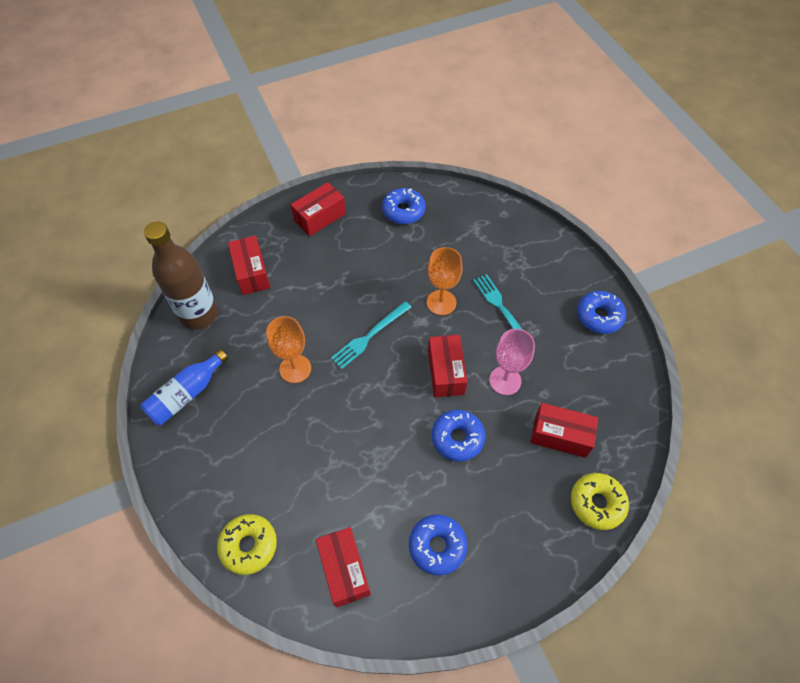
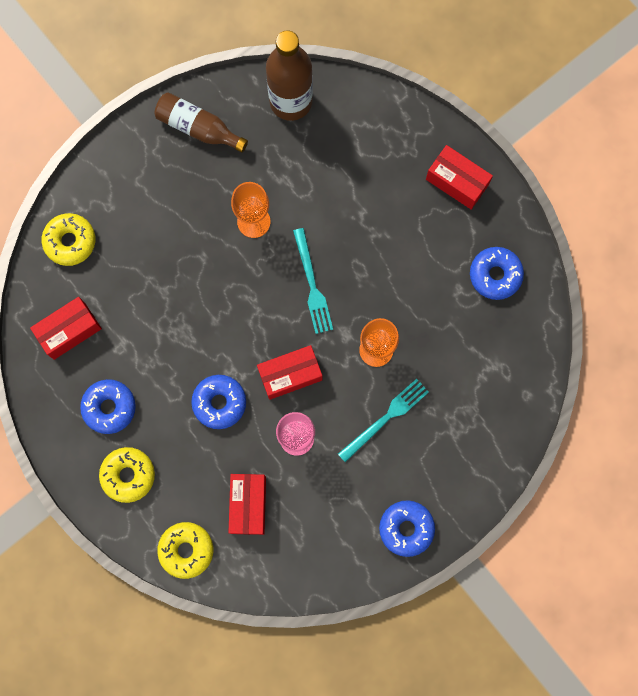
camera: 75 degrees right, 20 degrees up
blue bottle [140,349,228,426] -> brown bottle [154,92,248,153]
red box [228,236,270,295] -> none
turquoise fork [331,301,411,369] -> turquoise fork turned 135 degrees counterclockwise [293,228,333,334]
none -> yellow donut [99,447,155,503]

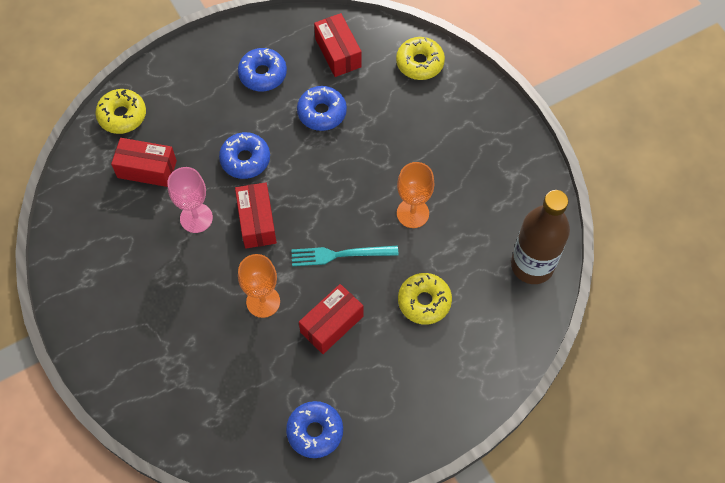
camera: 100 degrees right, 15 degrees down
yellow donut [99,447,155,503] -> yellow donut moved to [398,273,452,325]
brown bottle [154,92,248,153] -> none
turquoise fork [338,379,429,462] -> none
blue donut [379,500,435,557] -> blue donut moved to [297,86,347,131]
red box [426,145,493,210] -> red box moved to [299,284,363,354]

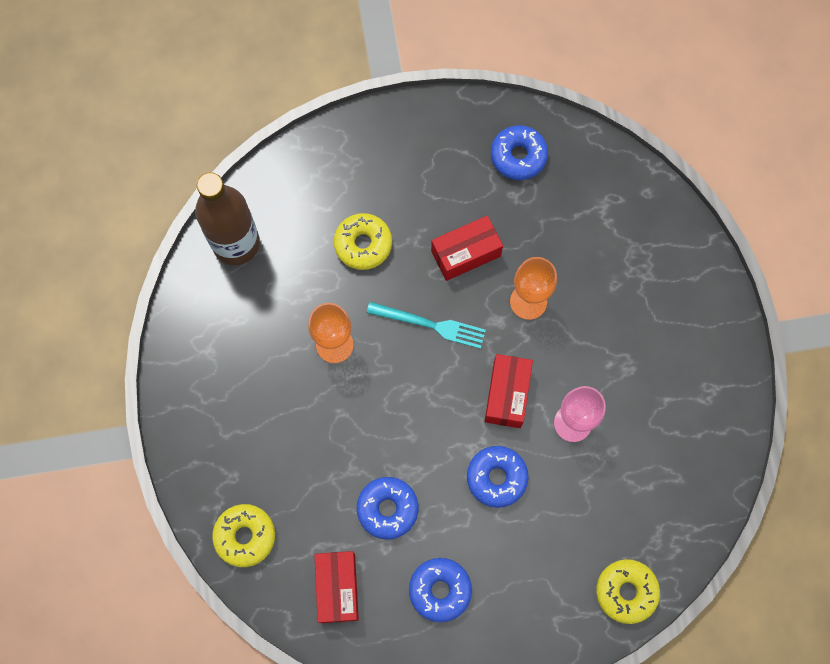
camera: 160 degrees left, 10 degrees up
red box [111,138,177,187] -> none

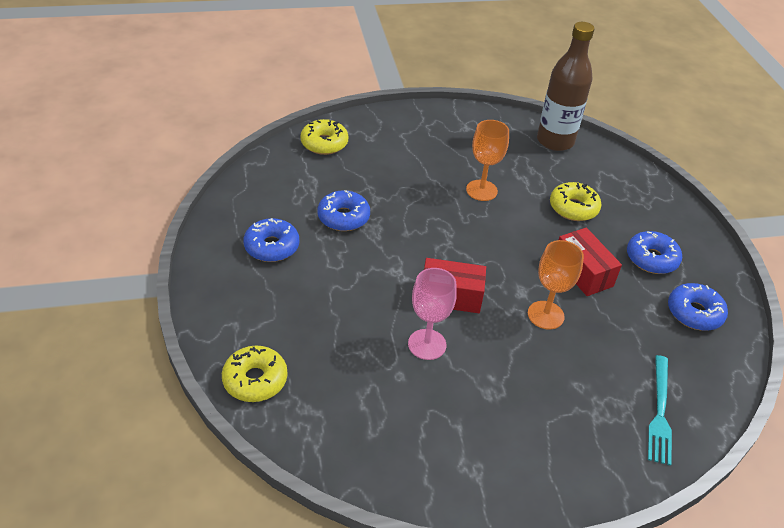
camera: 85 degrees right, 30 degrees down
red box [314,551,359,623] -> none
turquoise fork [367,302,486,349] -> turquoise fork moved to [648,355,672,466]
blue donut [467,446,529,508] -> blue donut moved to [627,231,682,274]

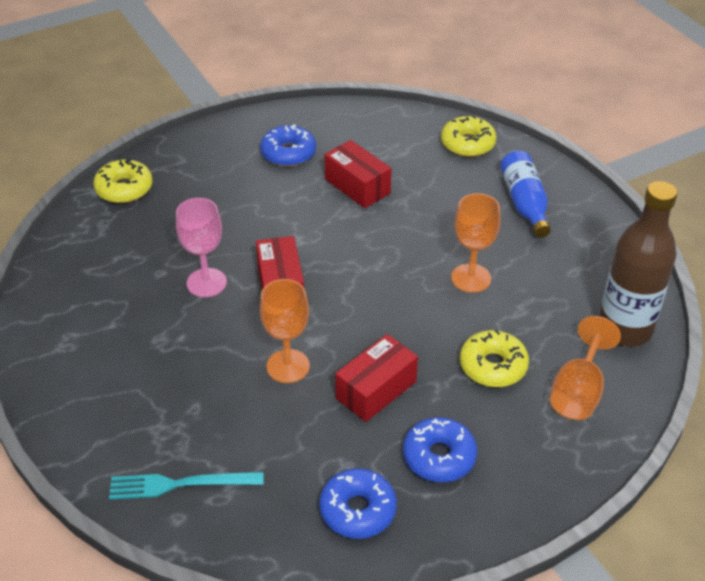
camera: 75 degrees right, 0 degrees up
blue donut [317,190,370,231] -> red box [324,140,391,208]
none -> blue bottle [500,151,551,238]
none -> orange goblet [550,316,621,420]

